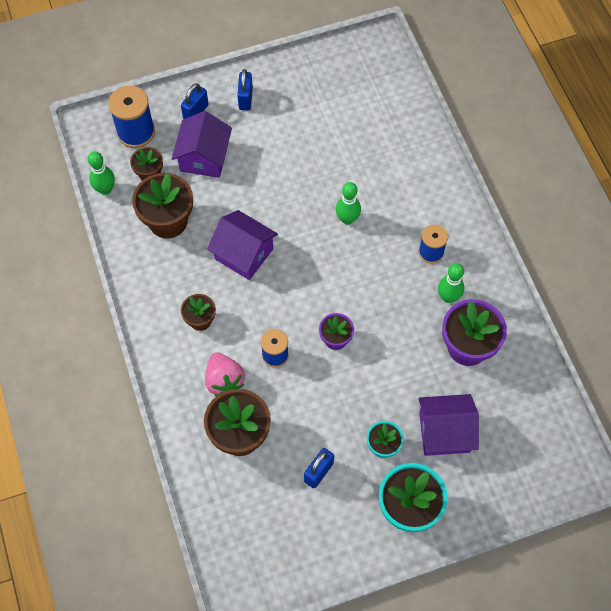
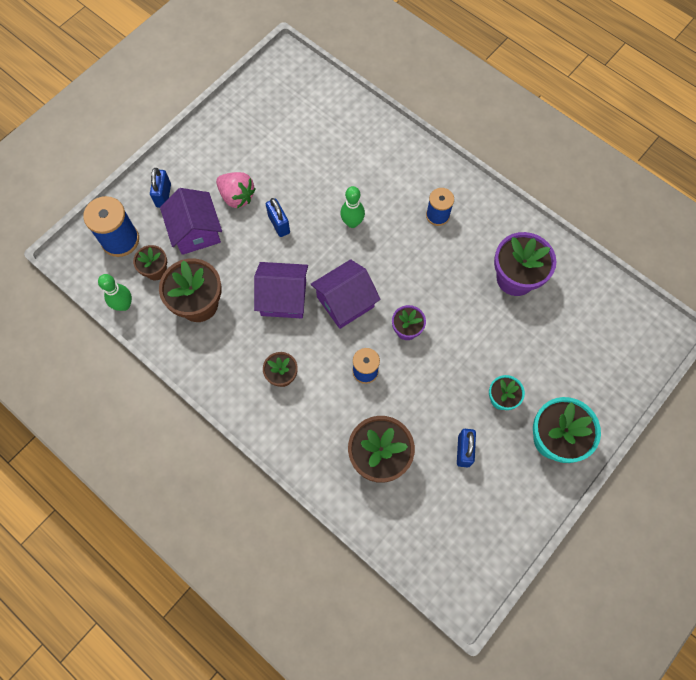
camera: 30 degrees left, 5 degrees up
pink strawberry [205,352,245,396] -> pink strawberry moved to [216,172,256,208]
blue padlock [237,69,253,110] -> blue padlock moved to [266,198,290,237]
purple house [418,394,479,456] -> purple house moved to [311,259,381,329]
green bowling pin [438,263,464,303] -> none

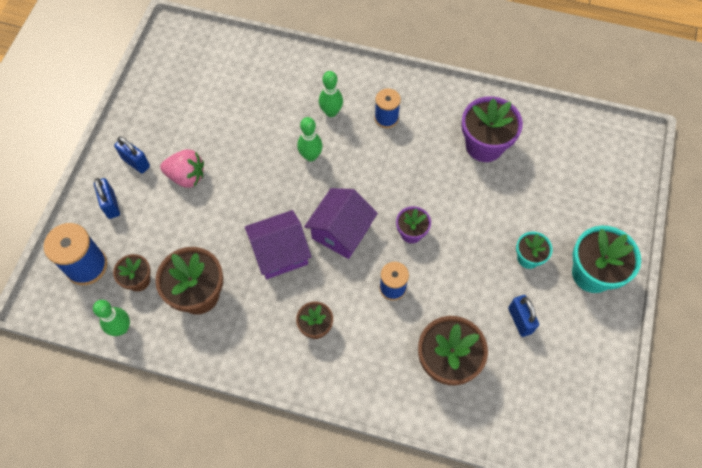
camera: 25 degrees left, 5 degrees down
purple house [160,188,222,255] -> none
blue padlock [266,198,290,237] -> blue padlock moved to [114,136,150,174]
none -> green bowling pin [319,71,343,117]

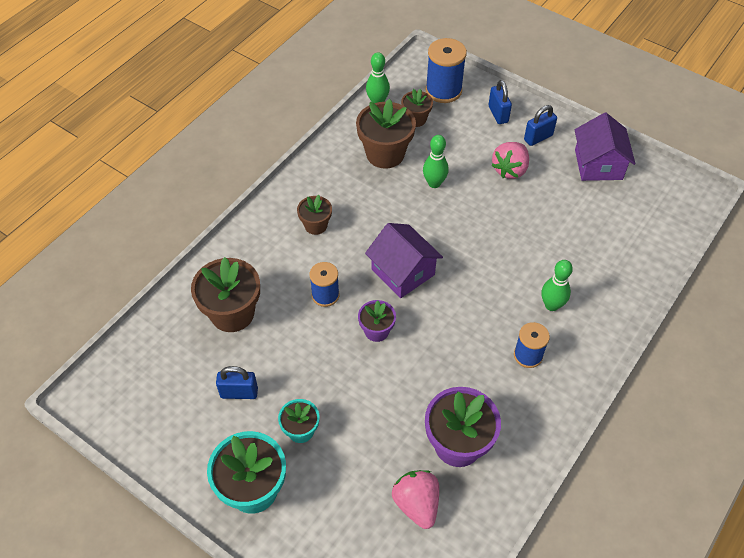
camera: 110 degrees right, 10 degrees down
blue padlock [94,178,120,219] -> blue padlock turned 75 degrees clockwise [488,80,512,124]
purple house [245,210,312,279] -> purple house moved to [575,113,635,181]
green bowling pin [297,117,323,161] -> green bowling pin moved to [423,135,449,188]
none -> pink strawberry [392,470,439,529]

